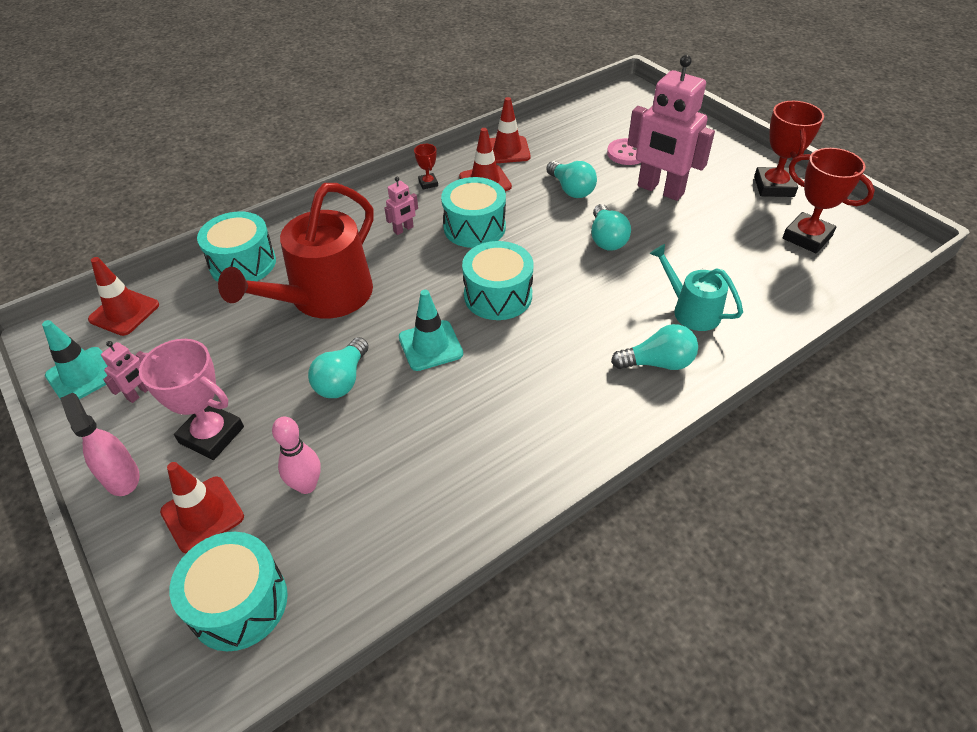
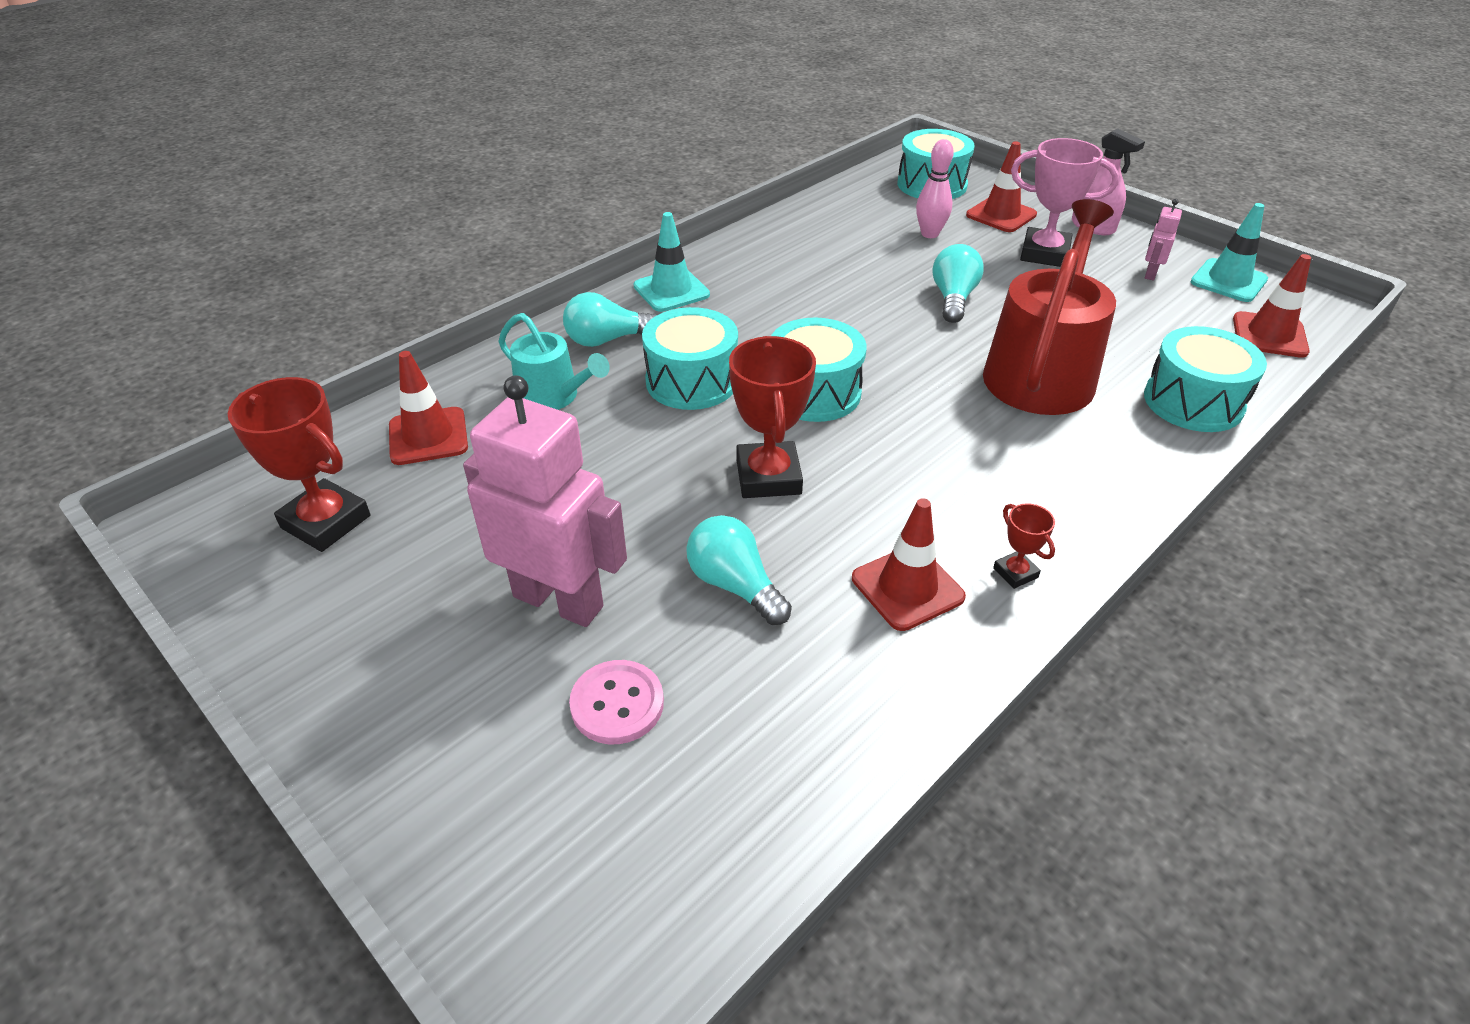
camera: 170 degrees right, 5 degrees down
pink robot [385,177,418,235] -> none
turquoise traffic cone [399,290,463,371] -> turquoise traffic cone moved to [634,212,710,312]
turquoise drum [441,177,506,248] -> turquoise drum moved to [642,307,738,410]
red traffic cone [490,97,531,163] -> red traffic cone moved to [389,351,468,465]
turquoise light bulb [591,204,631,251] -> none
red trophy [754,101,824,197] -> red trophy moved to [729,336,816,498]

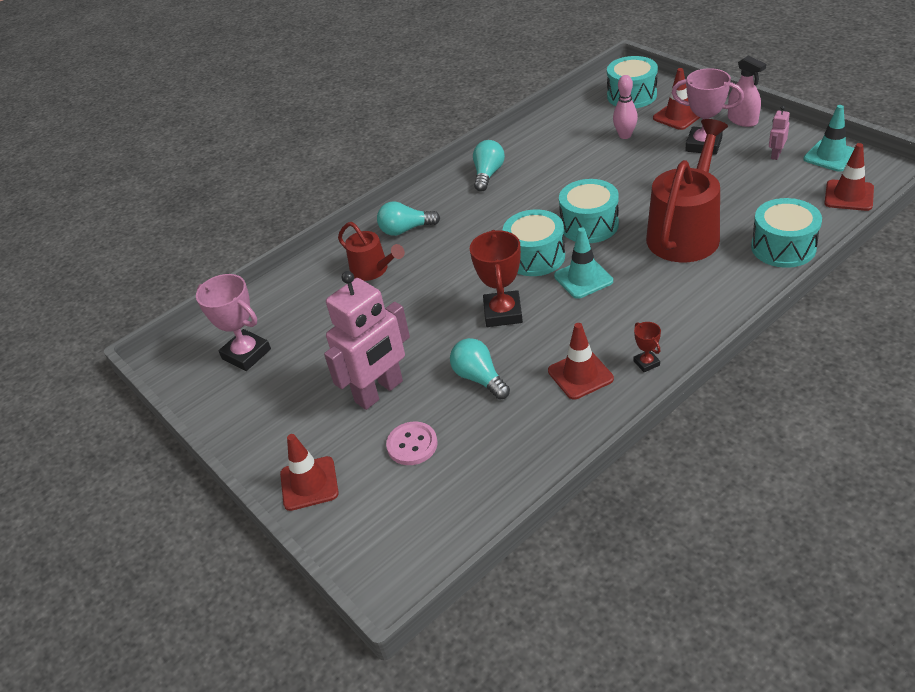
camera: 10 degrees right, 0 degrees up
red trophy [227,377,370,552] -> pink trophy [196,274,271,371]
red traffic cone [389,351,468,465] -> red traffic cone moved to [280,434,339,511]
pink robot [463,375,627,627] -> pink robot turned 105 degrees clockwise [324,271,410,410]
turquoise watering can [498,313,610,410] -> red watering can [338,222,405,281]
turquoise traffic cone [634,212,710,312] -> turquoise traffic cone moved to [554,227,613,299]
turquoise drum [642,307,738,410] -> turquoise drum moved to [559,179,619,243]
turquoise light bulb [933,244,984,323] -> turquoise light bulb moved to [473,140,505,191]

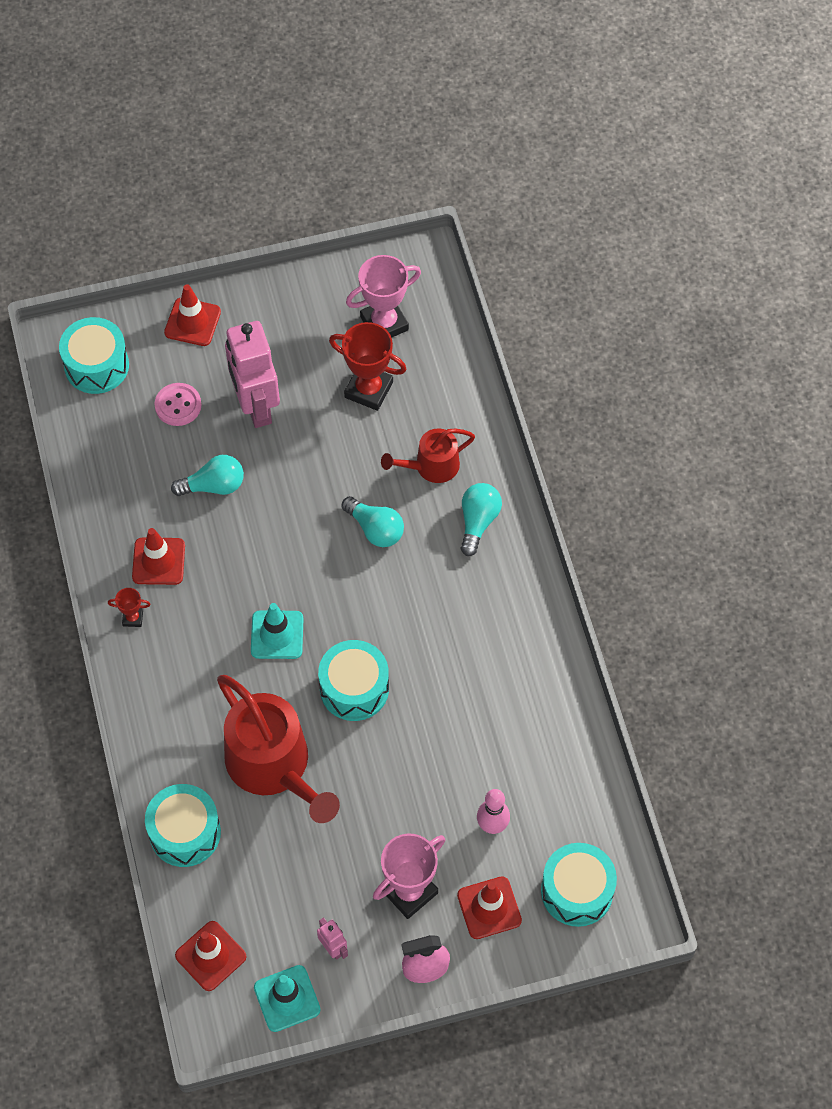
camera: 110 degrees right, 20 degrees up
red trophy [470,230,523,327] -> red trophy moved to [329,322,407,411]
turquoise light bulb [473,140,505,191] -> turquoise light bulb moved to [342,496,404,547]
turquoise drum [503,209,565,276] -> turquoise drum moved to [59,317,129,394]

